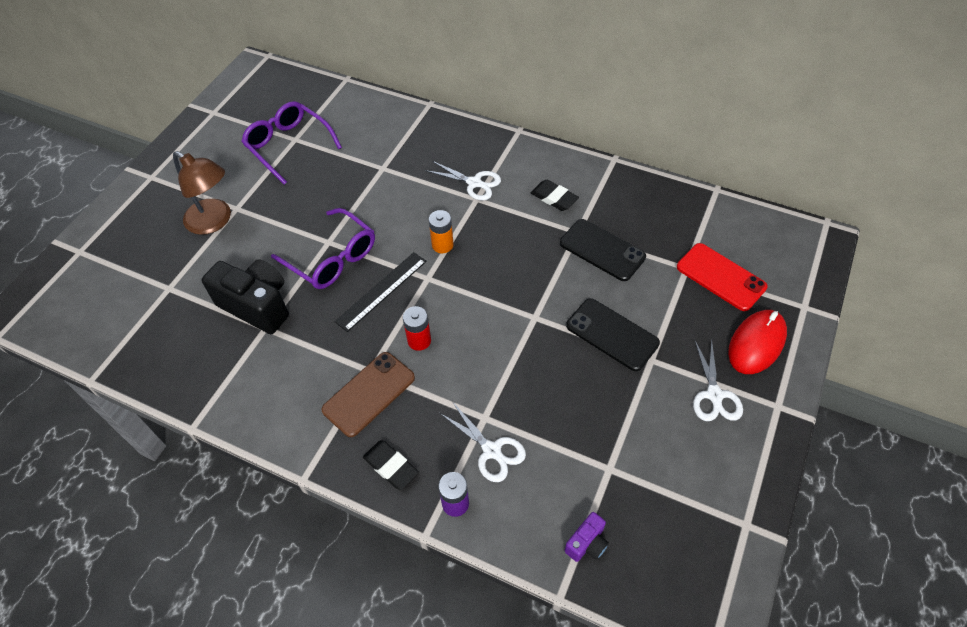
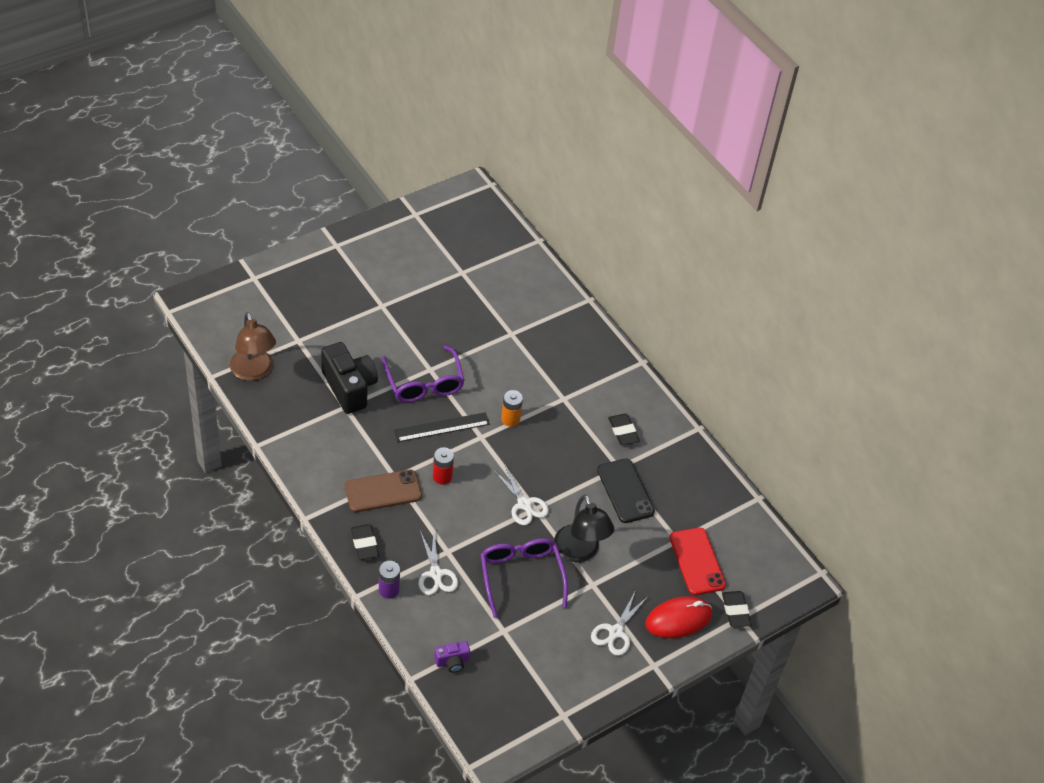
camera: 25 degrees right, 5 degrees down
brown lamp [173,151,231,235] -> brown lamp moved to [230,312,276,381]
purple glasses [241,101,342,185] -> purple glasses moved to [480,538,568,618]
white scissors [425,161,501,201] -> white scissors moved to [493,465,549,525]
black phone [566,298,660,371] -> black lamp [554,495,614,562]
none -> black eraser [722,591,752,628]

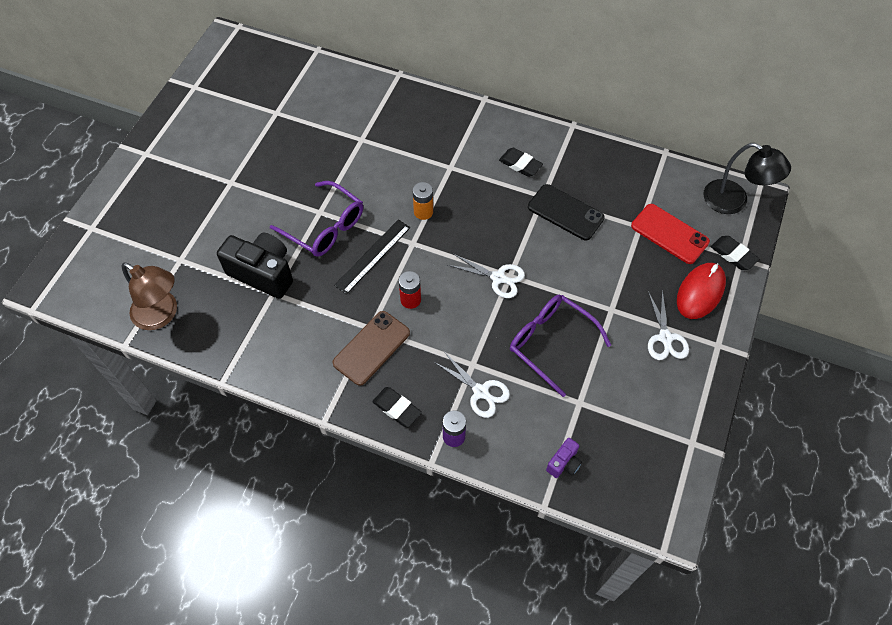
camera: 30 degrees left, 10 degrees up
black lamp [554,495,614,562] -> black lamp moved to [703,143,791,214]

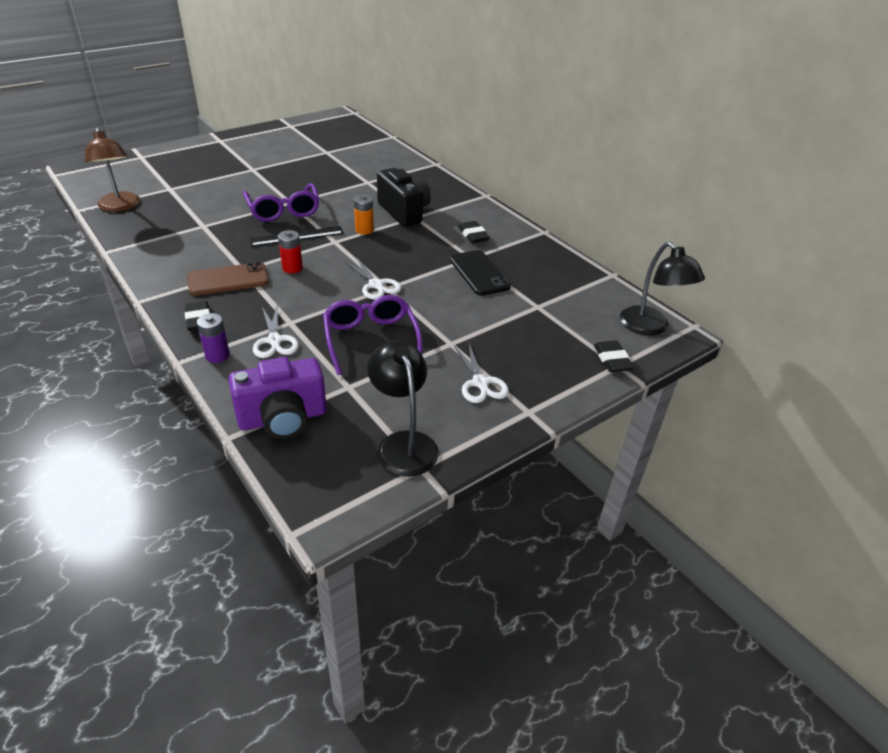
camera: 30 degrees right, 20 degrees down
black camera [217,233,293,299] -> black camera moved to [377,168,431,227]
purple camera [546,438,582,478] -> purple camera [229,357,327,439], size x2.09
red phone [631,204,710,264] -> none
white scissors [648,289,689,360] -> white scissors turned 45 degrees counterclockwise [454,344,509,403]
red mouse [677,263,726,319] -> none
none -> black lamp [367,340,439,477]

